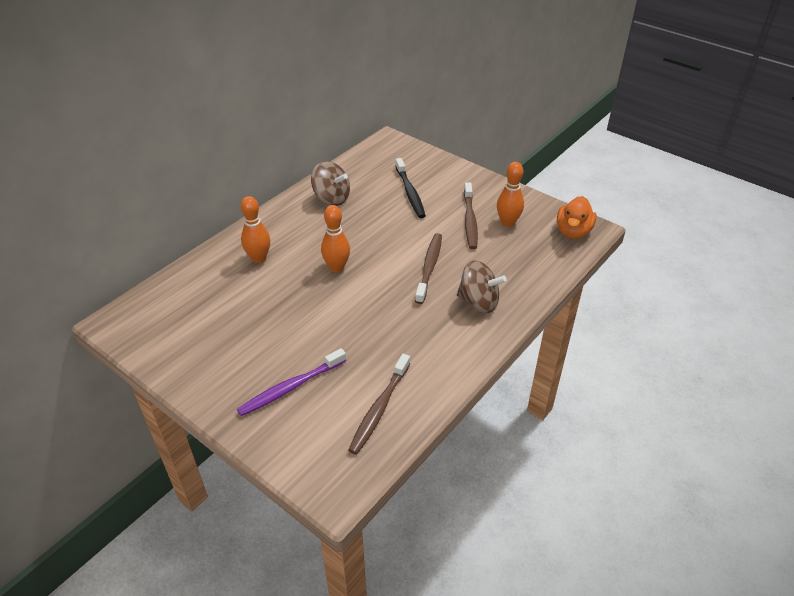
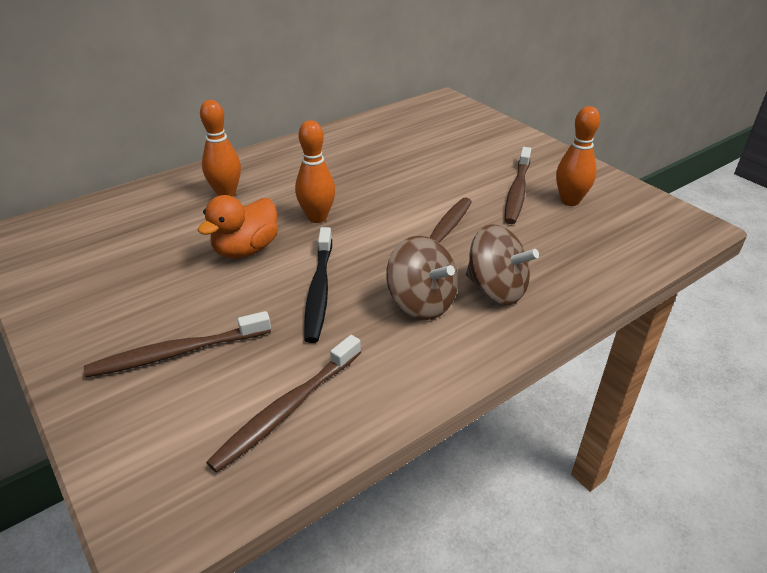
camera: 15 degrees right, 5 degrees down
purple toothbrush [237,348,346,416] -> brown toothbrush [84,311,271,377]
brown spinning top [311,161,350,206] -> brown spinning top moved to [386,236,458,320]
black toothbrush [395,158,426,218] -> black toothbrush moved to [304,227,332,343]
orange duck [557,196,597,239] -> orange duck moved to [197,195,278,258]

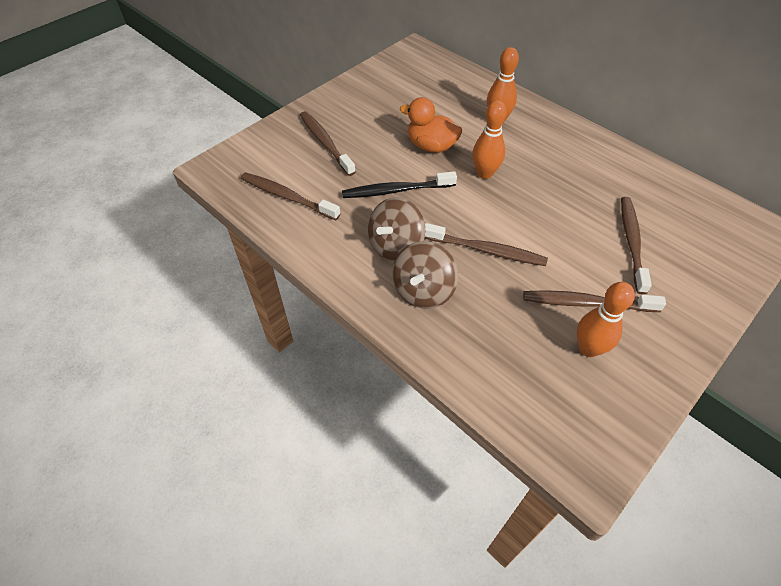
camera: 80 degrees right, 15 degrees up
none -> brown toothbrush [621,197,652,294]

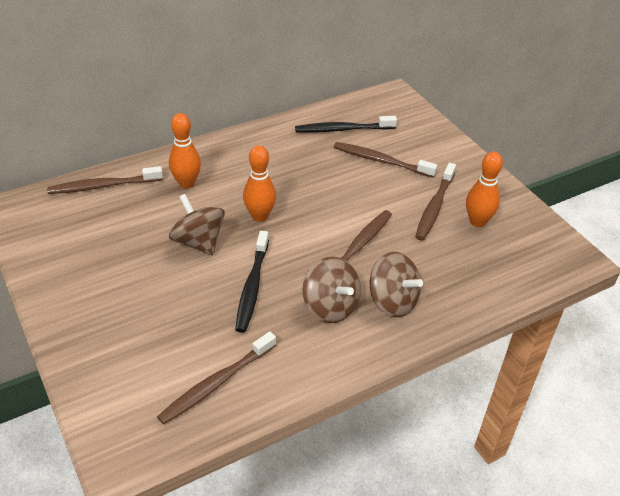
camera: 75 degrees left, 10 degrees down
brown toothbrush [300,111,356,176] -> brown toothbrush moved to [47,166,163,194]
orange duck [400,97,462,153] -> brown spinning top [169,194,225,256]
none -> black toothbrush [295,116,397,133]

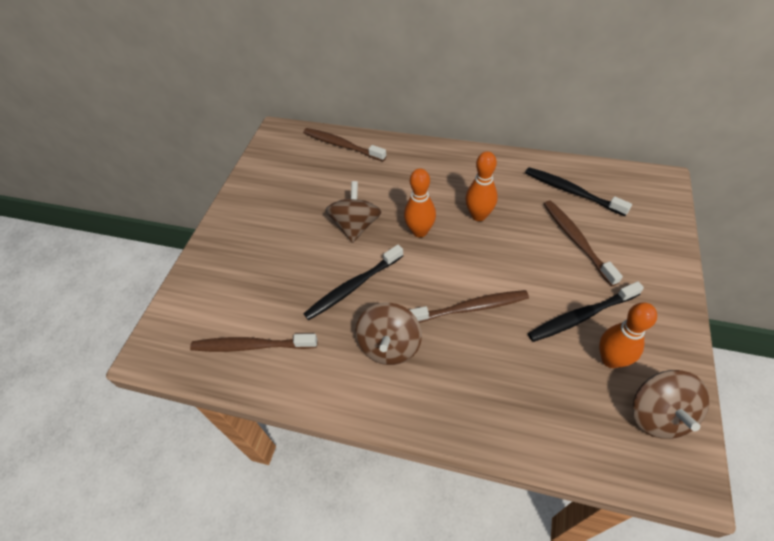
camera: 50 degrees right, 10 degrees up
orange bowling pin [169,113,201,189] -> orange bowling pin moved to [465,151,498,221]
brown spinning top [370,252,423,317] -> brown spinning top moved to [633,370,710,439]
brown toothbrush [415,163,456,241] -> black toothbrush [528,281,644,342]

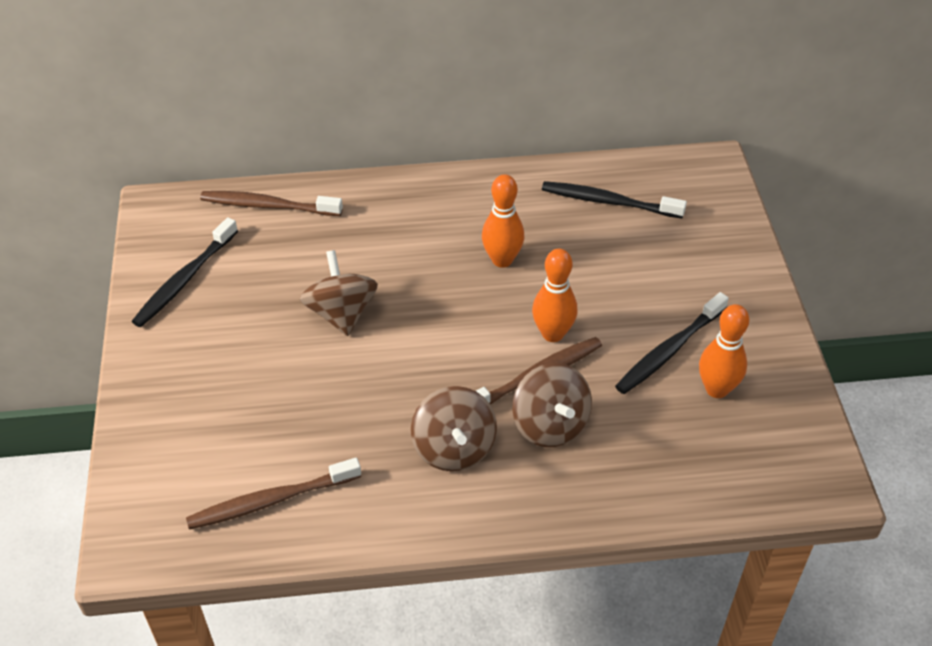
camera: 25 degrees left, 5 degrees down
black toothbrush [303,245,403,320] -> black toothbrush moved to [132,217,238,327]
orange bowling pin [404,168,436,237] -> orange bowling pin moved to [532,248,577,342]
brown toothbrush [544,200,623,286] -> none
brown spinning top [633,370,710,439] -> brown spinning top moved to [512,363,592,447]

